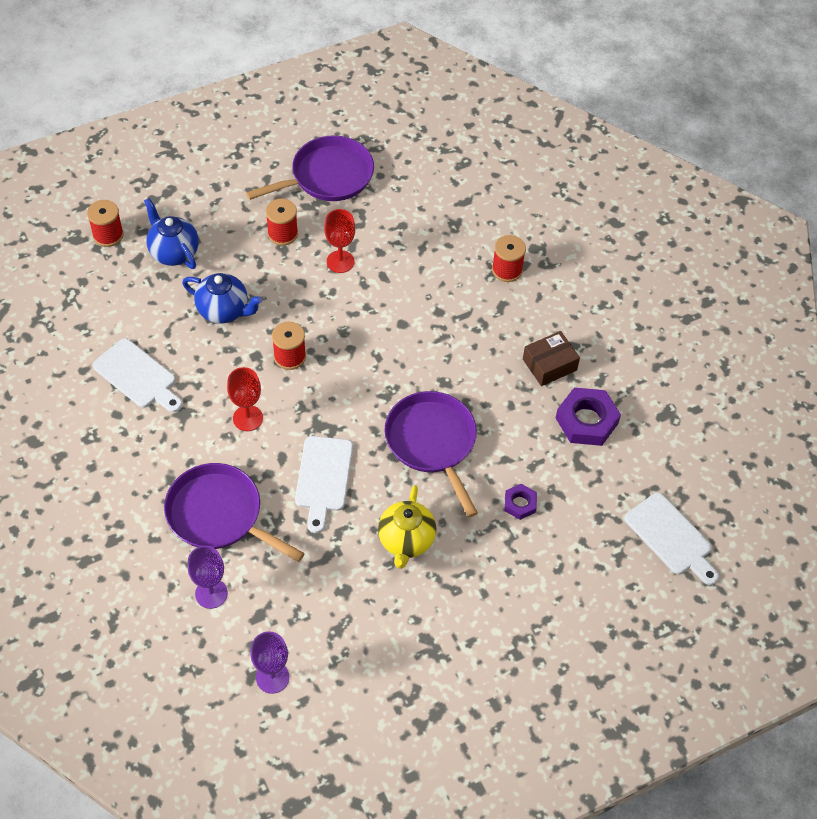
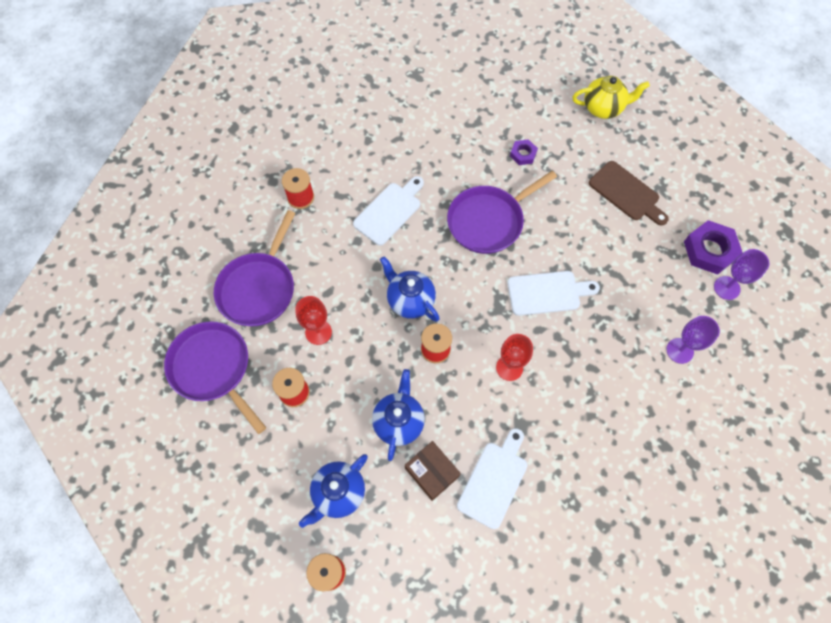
camera: 100 degrees left, 10 degrees up
purple pan [164,463,305,562] -> purple pan moved to [214,210,296,326]
yellow teapot [378,485,436,569] -> yellow teapot moved to [572,76,650,119]
brown box [523,331,580,386] -> brown box moved to [405,441,461,501]
purple nut [556,387,621,446] -> purple nut moved to [684,220,743,275]
white cutting board [625,493,719,585] -> white cutting board moved to [353,176,424,246]
none -> blue teapot [380,256,440,322]
none -> brown cutting board [589,161,669,226]

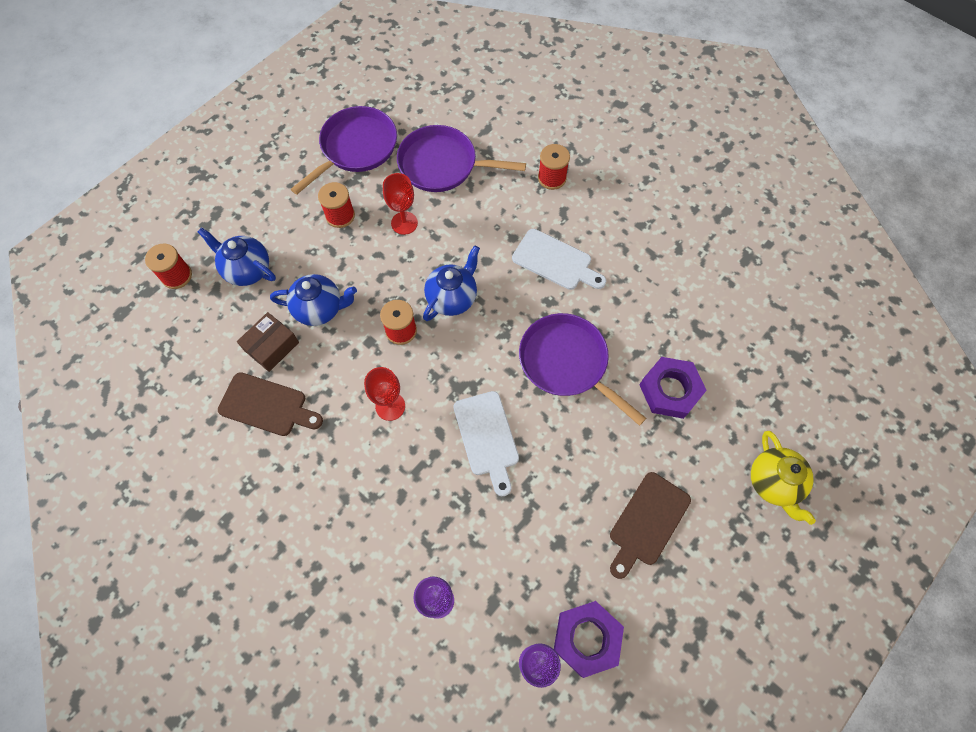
camera: 80 degrees right, 0 degrees up
white cutting board [457,428,527,529] -> brown cutting board [218,372,323,436]
purple nut [510,139,538,165] -> purple nut [640,357,707,419], size x1.83

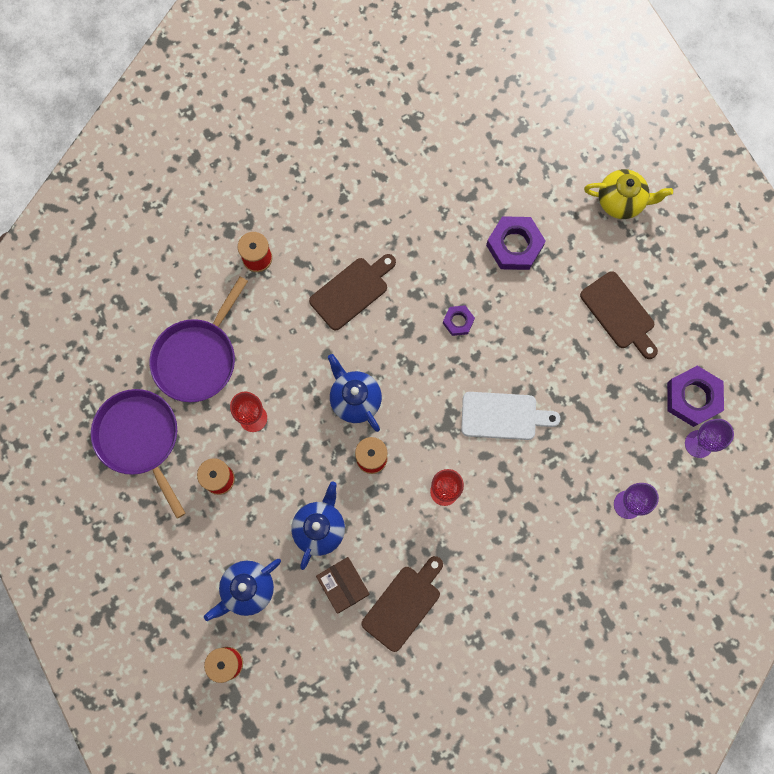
camera: 70 degrees left, 10 degrees up
white cutting board [512,229,606,290] -> brown cutting board [309,254,396,330]
purple pan [519,313,646,426] -> purple nut [443,305,475,336]

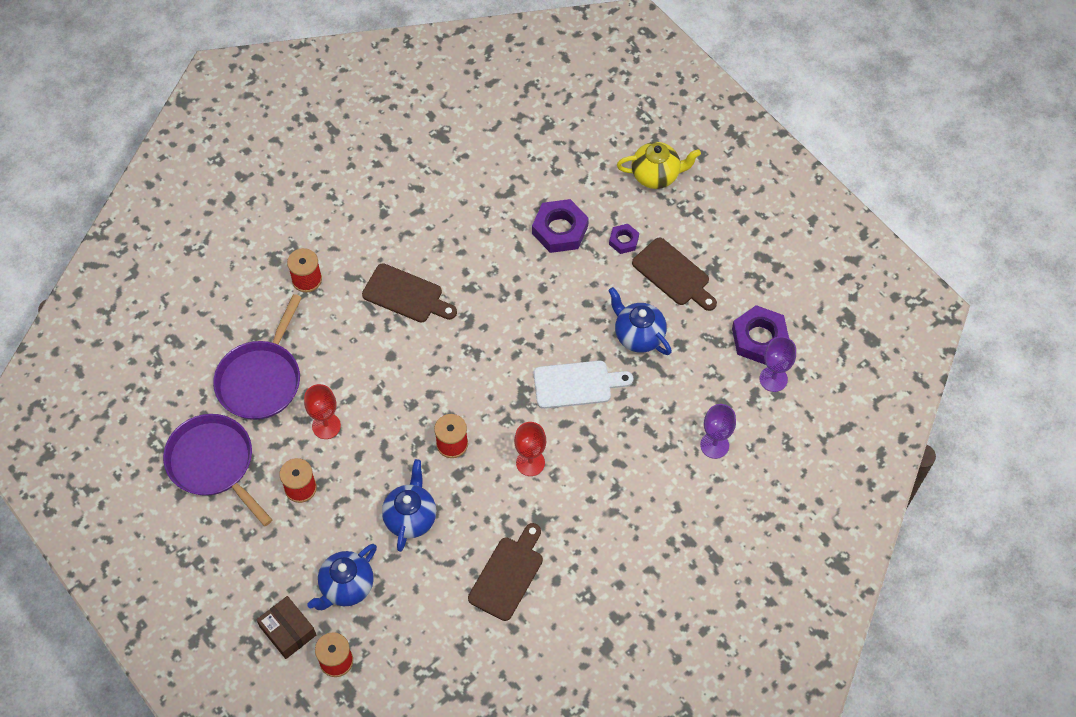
camera: 10 degrees left, 15 degrees down
brown cutting board [309,254,396,330] -> brown cutting board turned 75 degrees clockwise [362,263,457,322]
brown box [316,557,370,613] -> brown box moved to [256,596,316,659]
blue teapot [328,354,382,432] -> blue teapot moved to [608,287,672,355]
purple nut [443,305,475,336] -> purple nut moved to [609,224,639,254]

